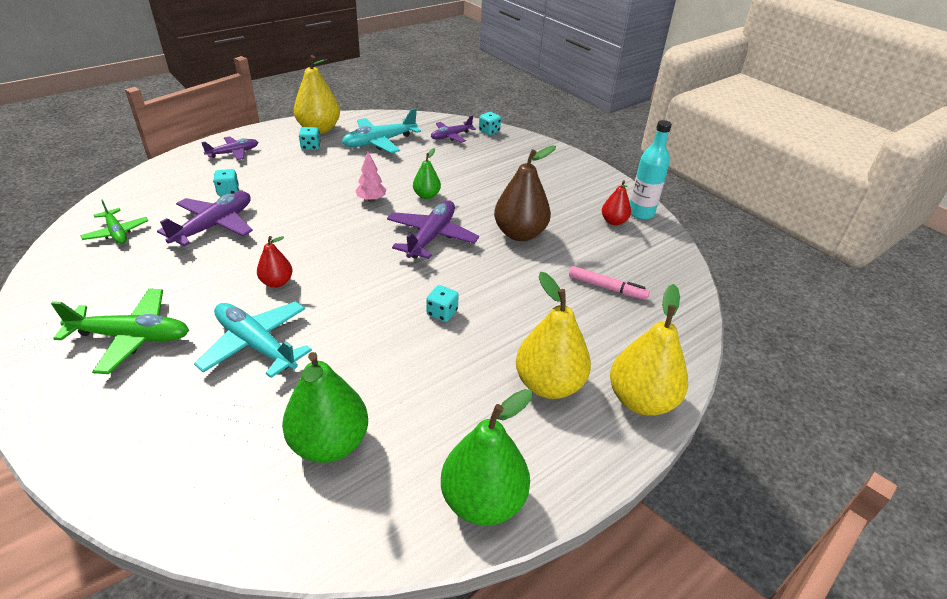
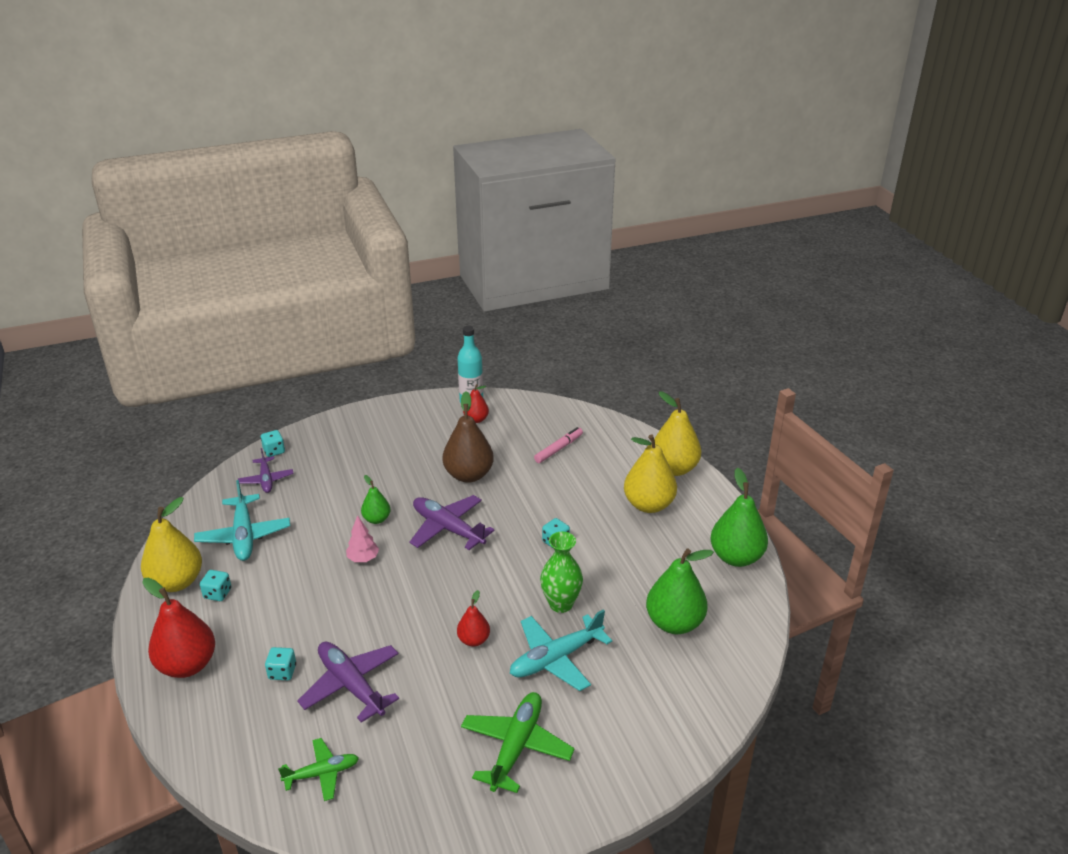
camera: 70 degrees left, 5 degrees down
purple plane [201,136,258,160] -> red pear [142,578,215,678]
none -> green vase [540,532,583,613]

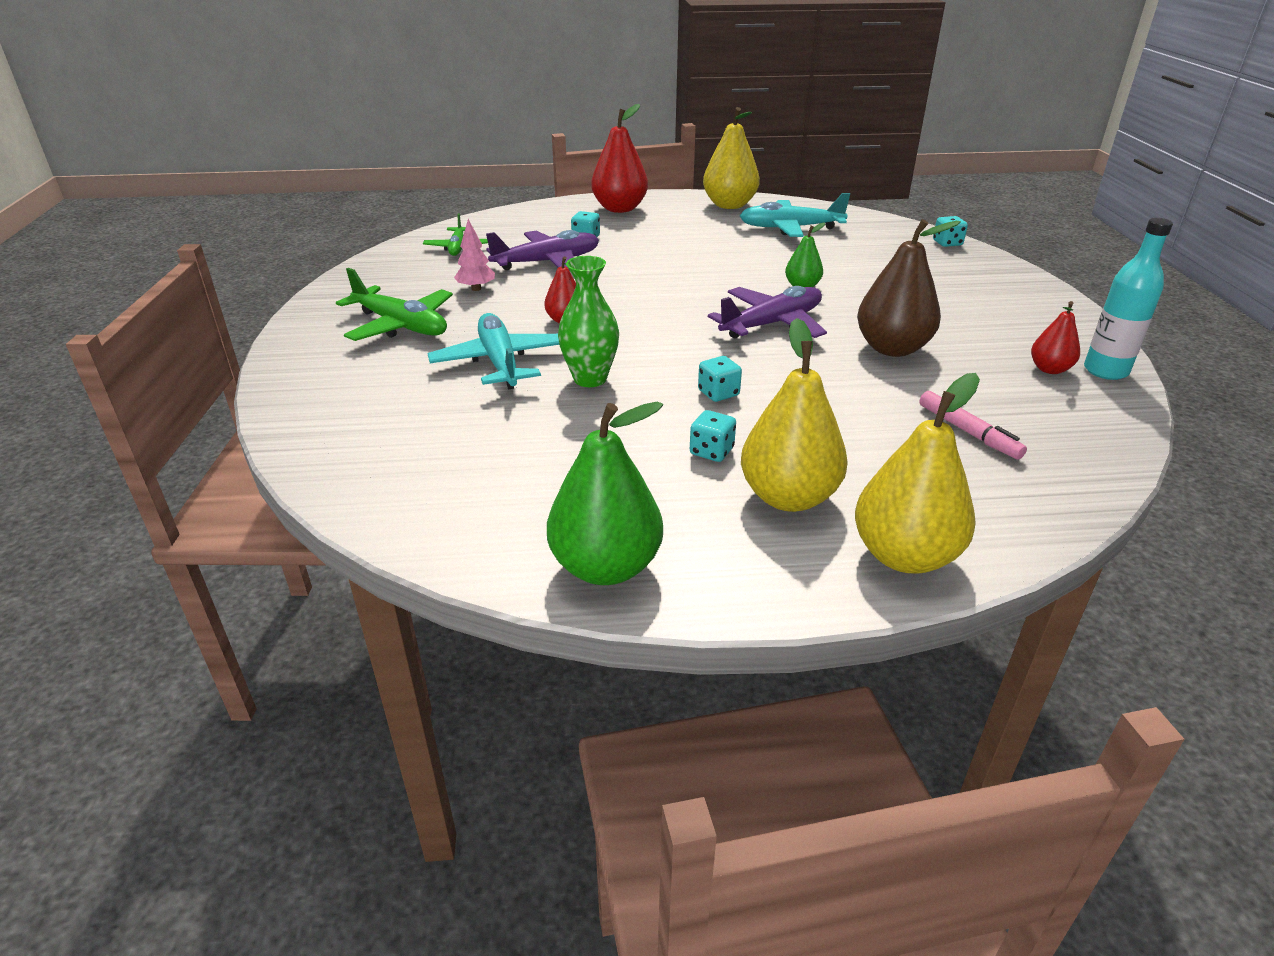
camera: 105 degrees right, 0 degrees up
turquoise dice [200,570,231,601] -> turquoise dice moved to [690,410,736,462]
purple plane [238,448,293,493] -> none
pink tree [346,515,379,562] -> pink tree moved to [454,219,495,291]
green pear [646,548,714,634] -> none

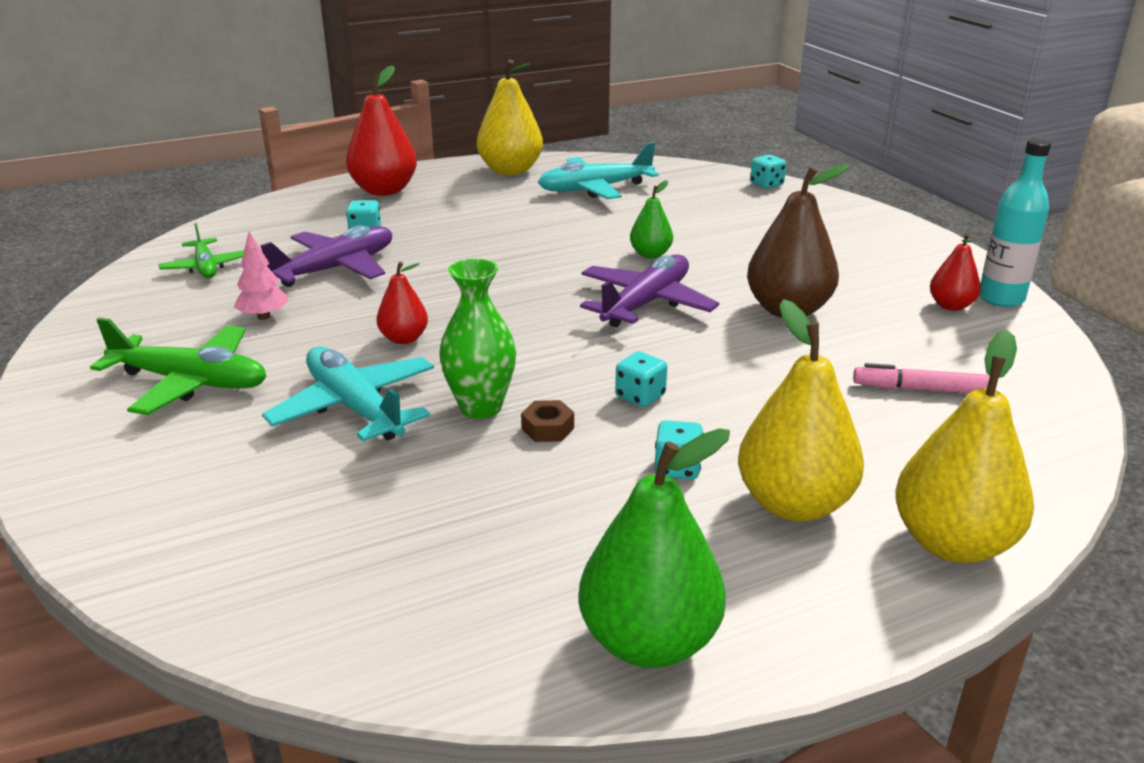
camera: 20 degrees left, 5 degrees down
pink marker [919,391,1027,459] -> pink marker turned 150 degrees clockwise [853,363,990,393]
none -> brown nut [521,400,574,442]

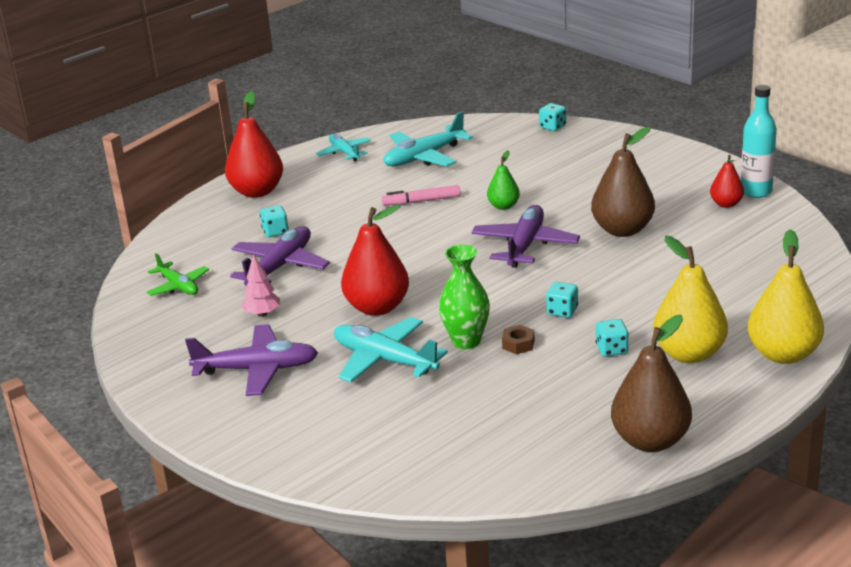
camera: 15 degrees left, 0 degrees up
green plane [90,318,266,415] -> purple plane [185,324,318,396]
red pear [376,262,428,344] -> red pear [341,204,409,316], size x1.85
yellow pear [477,59,543,175] -> turquoise plane [316,134,371,161]
green pear [579,428,730,668] -> brown pear [611,315,692,452]
pink marker [853,363,990,393] -> pink marker moved to [382,185,460,206]

